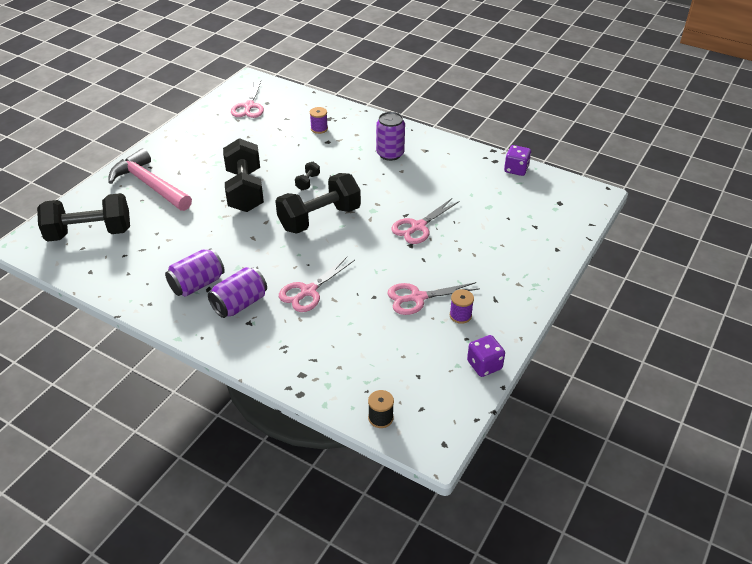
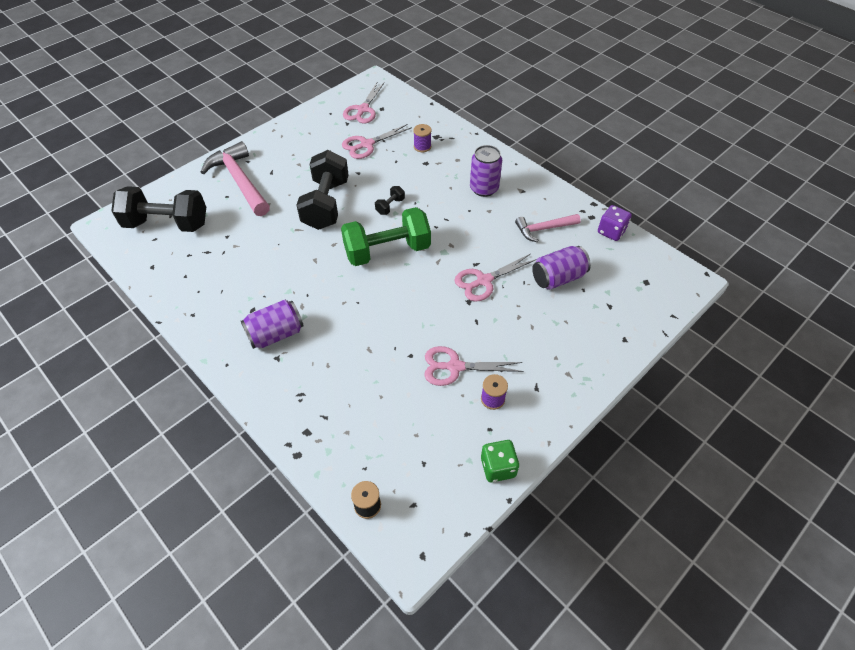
camera: 15 degrees right, 10 degrees up
purple can [165,249,225,297] -> purple can moved to [532,246,591,290]
black dumbbell [275,173,361,234] -> green dumbbell [341,207,431,266]
pink scissors [279,256,355,312] -> pink scissors moved to [342,124,412,159]
purple dice [467,335,505,377] -> green dice [481,440,519,482]
none -> pink hammer [515,214,581,242]

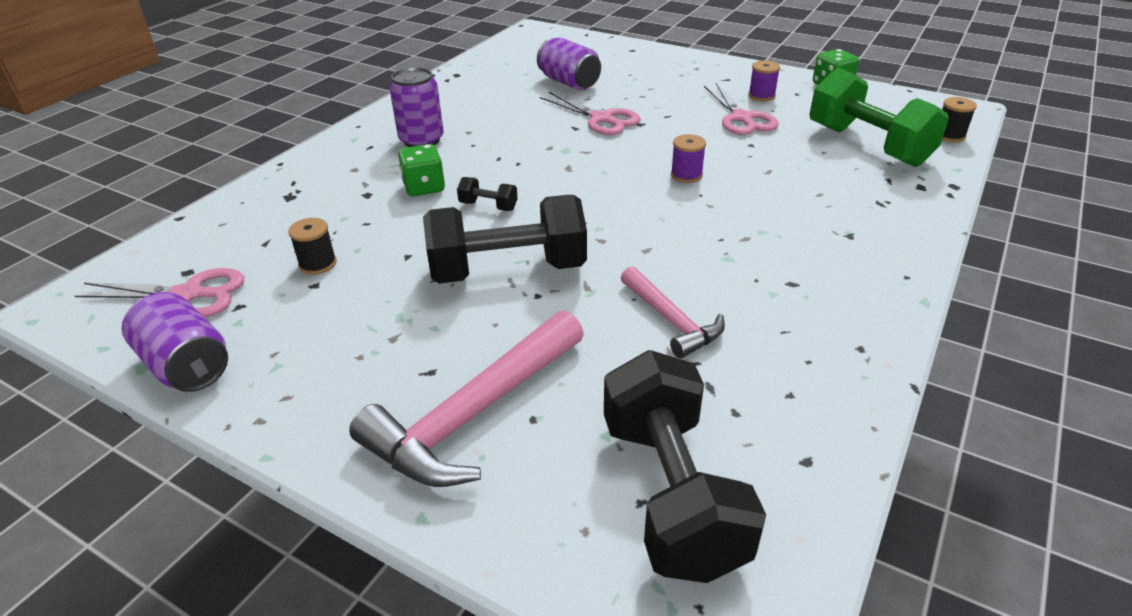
camera: 105 degrees left, 15 degrees down
purple can [241,300,304,349] -> purple can moved to [122,292,228,392]
green dumbbell [341,207,431,266] -> green dumbbell moved to [810,68,949,167]
pink scissors [342,124,412,159] -> black spool [288,218,337,275]
purple spool [413,124,432,152] -> purple spool moved to [671,134,706,183]
pink hammer [515,214,581,242] -> pink hammer moved to [621,266,725,358]
purple dice [598,205,632,241] -> none
none -> green dice [398,144,445,196]

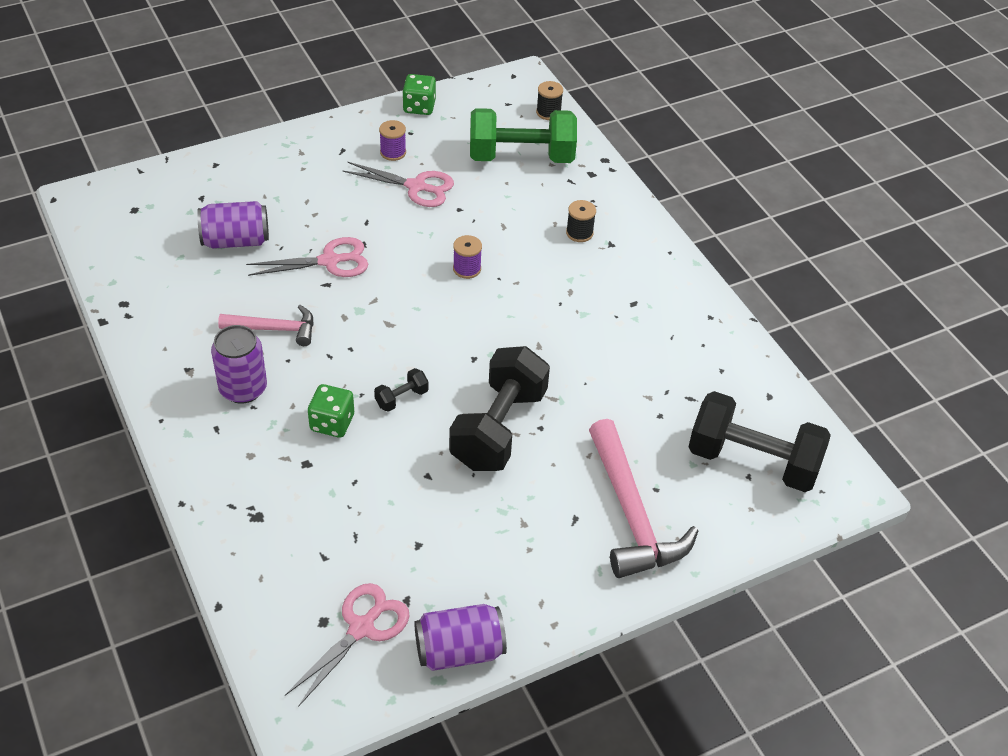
camera: 60 degrees left, 10 degrees up
black spool [288,218,337,275] -> black spool moved to [566,200,596,242]
pink hammer [621,266,725,358] -> pink hammer moved to [218,305,314,346]

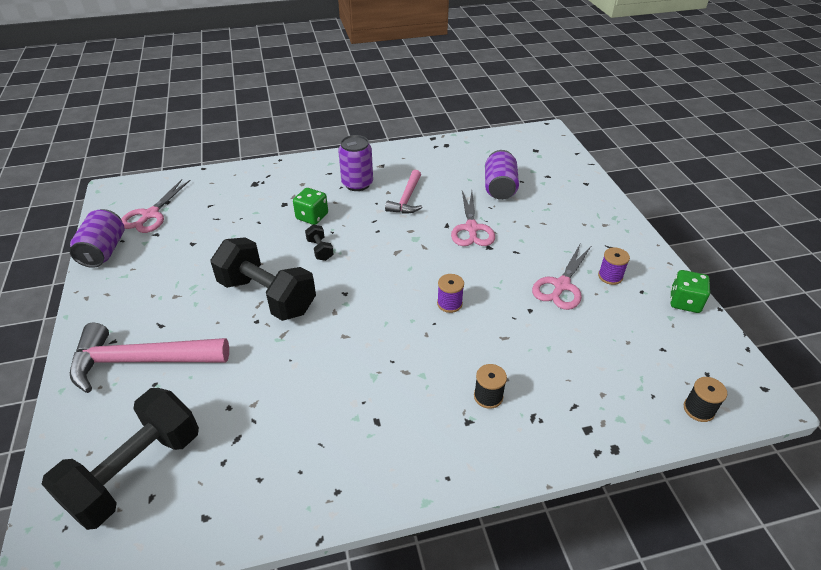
camera: 105 degrees right, 5 degrees down
pink scissors [285,583,409,707] -> pink scissors turned 60 degrees clockwise [121,179,191,233]
green dumbbell [470,108,577,163] -> none

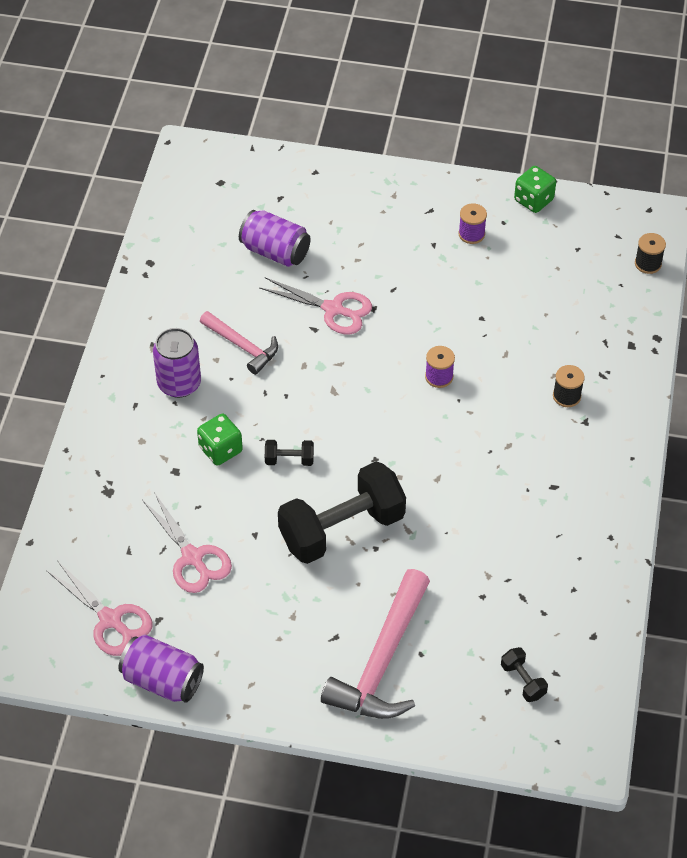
camera: 65 degrees left, 10 degrees up
black dumbbell [42,388,199,530] -> black dumbbell [501,647,548,702], size x0.42
pink scissors [532,245,592,310] -> pink scissors moved to [142,492,232,593]

